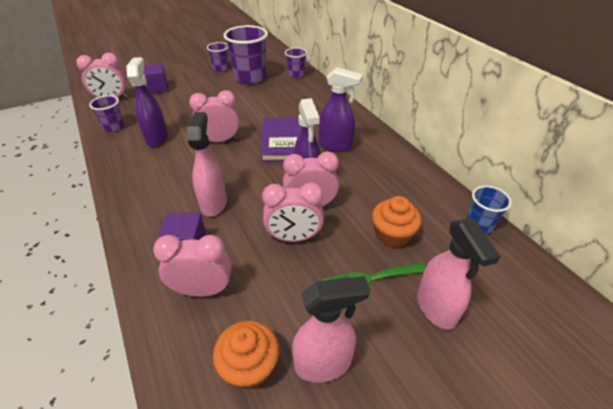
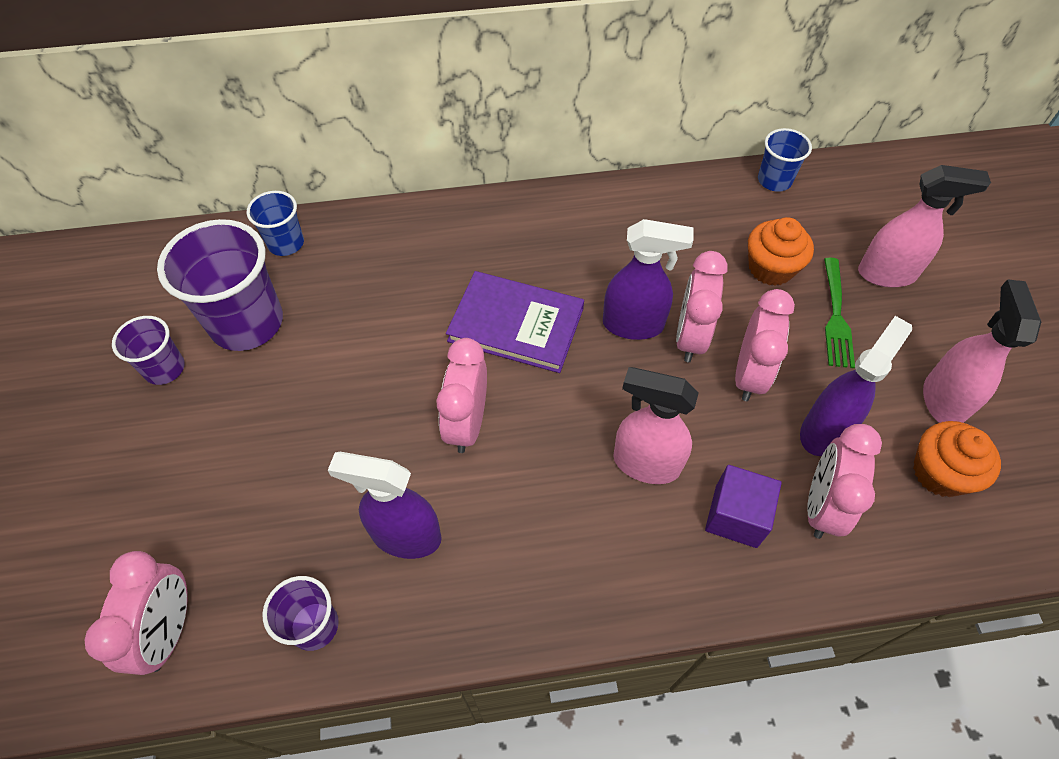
camera: 70 degrees left, 15 degrees up
purple cube [144,63,169,94] -> none
purple cup [285,48,307,78] -> blue cup [247,191,304,256]
purple spray bottle [319,67,363,152] -> purple spray bottle moved to [800,316,912,456]

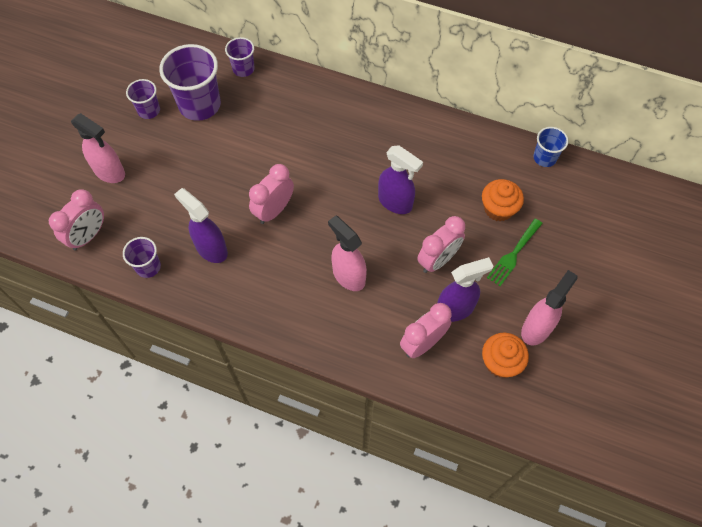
camera: 30 degrees right, 5 degrees up
blue cup [247,191,304,256] -> purple cup [225,37,255,77]
purple book [446,271,584,373] -> none
pink clock [676,251,728,362] -> none
purple cube [705,465,782,548] -> none
pink spray bottle [858,165,991,287] -> pink spray bottle moved to [71,113,125,183]

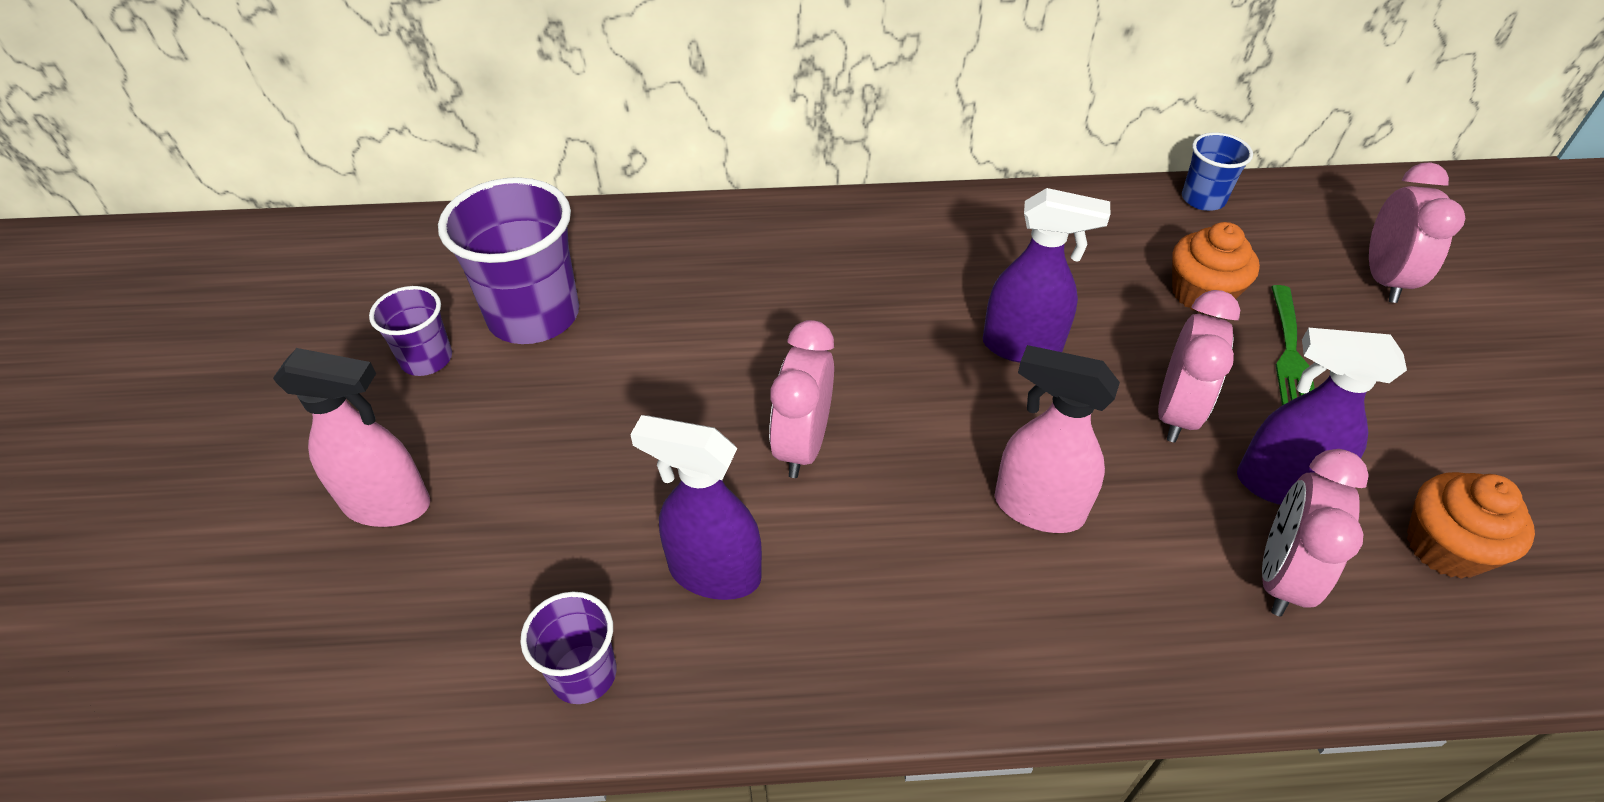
camera: 25 degrees left, 15 degrees down
pink clock [49,189,104,250] -> pink clock moved to [1369,162,1465,303]
purple cup [225,37,255,77] -> none
purple spray bottle [437,257,493,322] -> purple spray bottle turned 120 degrees counterclockwise [1237,328,1407,505]
pink spray bottle [521,270,578,346] -> none

